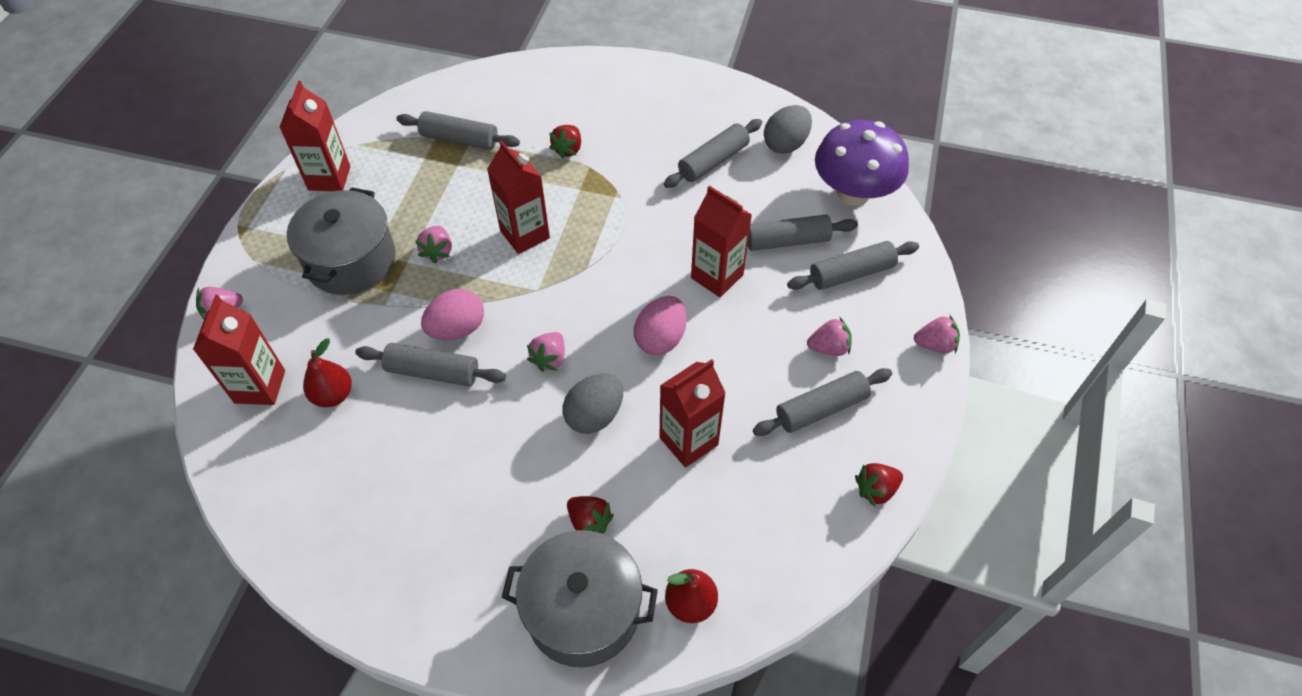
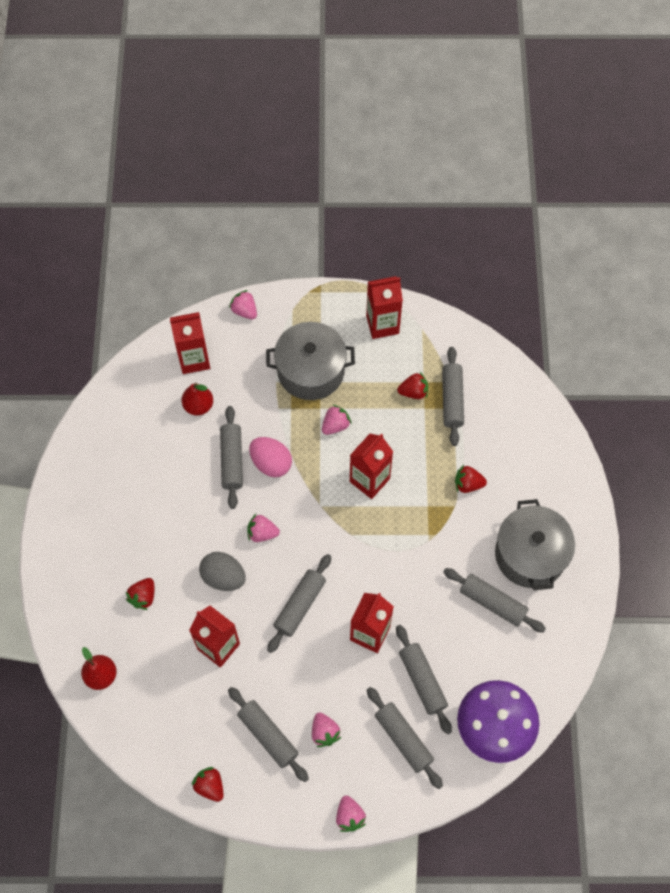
camera: 75 degrees right, 10 degrees up
pink strawberry [415,226,452,264] -> pink strawberry turned 150 degrees clockwise [322,405,352,435]
grey pot [502,530,658,667] -> grey pot moved to [495,499,575,590]
pink egg [634,296,687,355] -> grey rolling pin [267,554,331,653]
grey egg [764,105,812,154] -> none
none -> red strawberry [397,372,428,399]

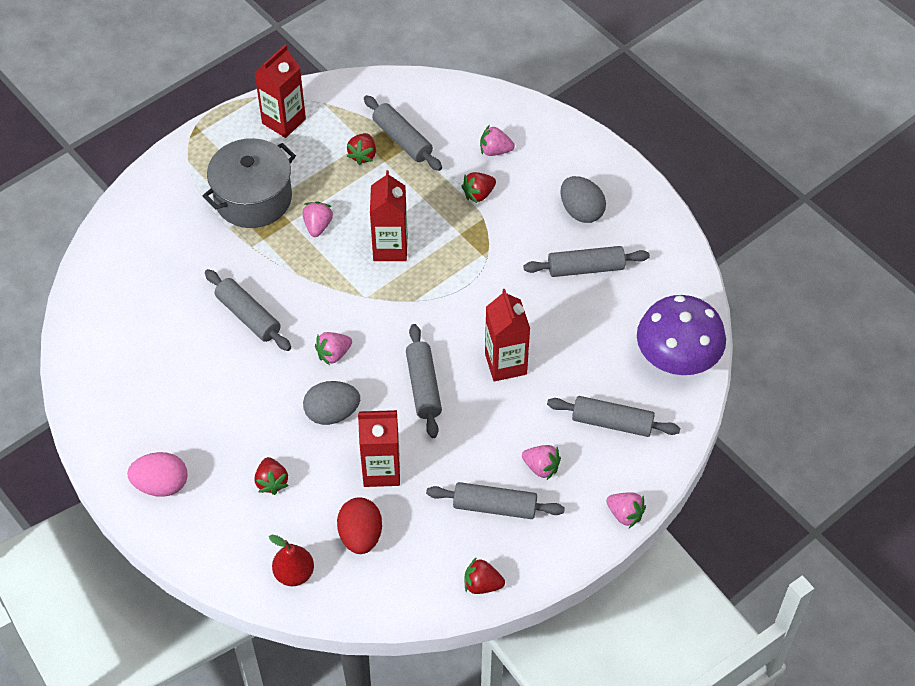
camera: 40 degrees left, 10 degrees down
red carton [170,312,210,374] -> none
red pear [182,383,213,416] -> none
pink strawberry [229,290,257,319] -> pink strawberry moved to [480,125,515,156]
pink egg [249,437,292,477] -> pink egg moved to [127,452,188,497]
grey rolling pin [396,625,452,734] -> none
red strawberry [397,372,428,399] -> red strawberry turned 150 degrees clockwise [347,133,376,165]
grey pot [495,499,575,590] -> grey egg [560,176,606,223]
none -> red egg [337,498,382,554]

